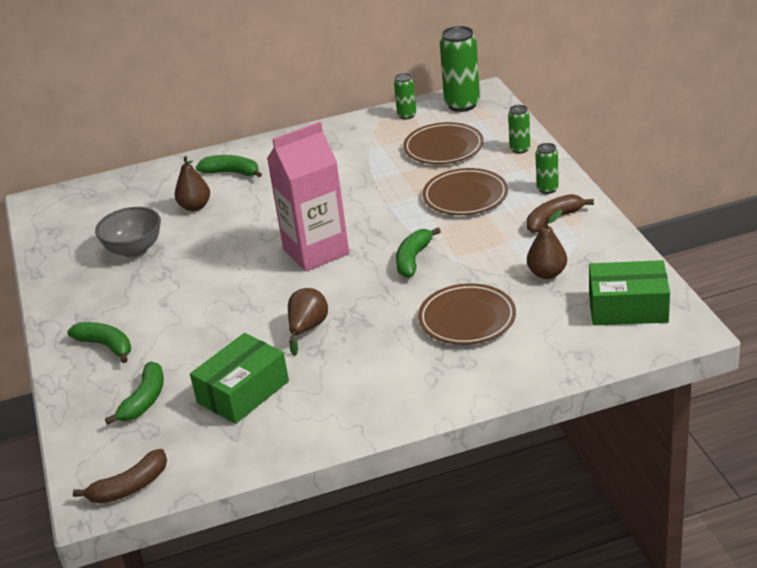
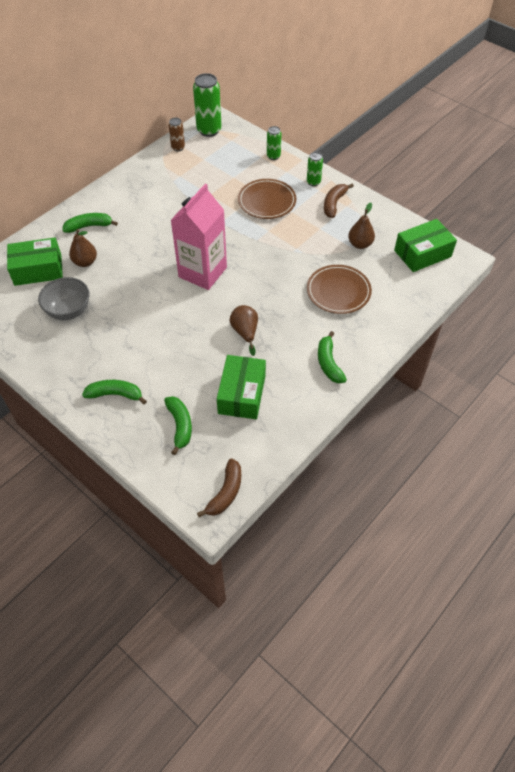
camera: 35 degrees left, 20 degrees up
green can [394,73,416,119] -> brown can [168,118,185,152]
green banana [396,228,441,278] -> green banana moved to [318,331,347,383]
brown plate [403,122,484,164] -> none
none -> green box [7,237,63,286]

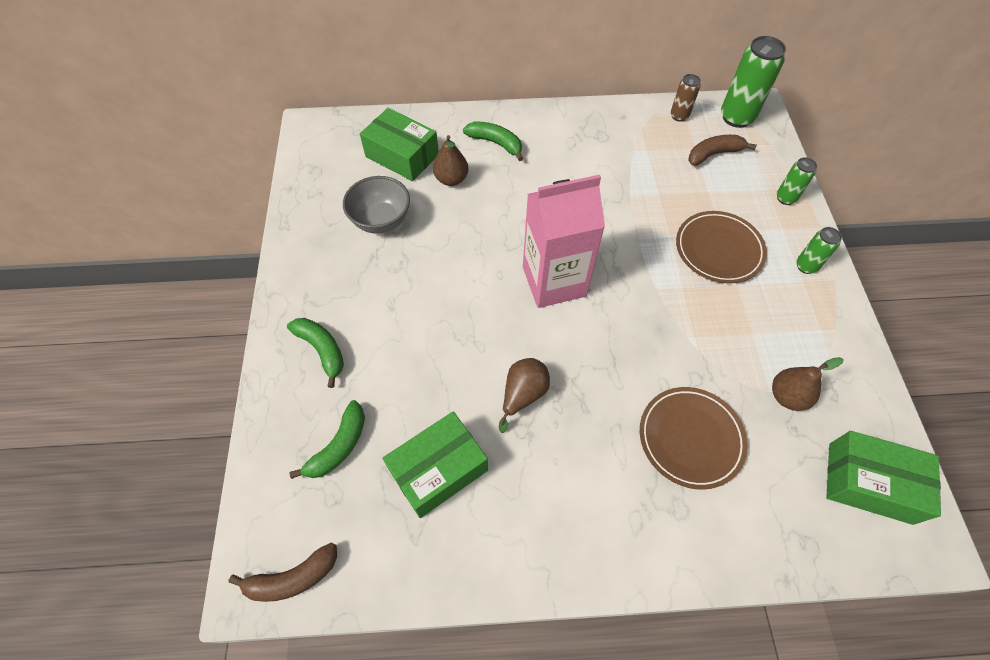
camera: 45 degrees right, 5 degrees up
green banana [318,331,347,383] -> none
brown banana [324,183,354,218] -> brown banana moved to [688,135,757,166]

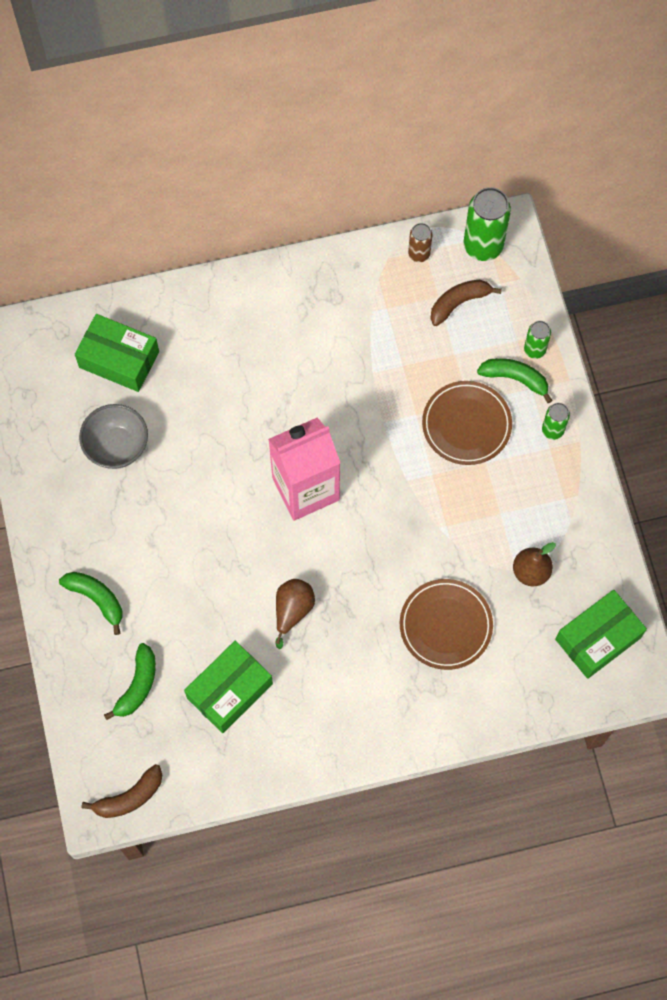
camera: 10 degrees left, 10 degrees up
brown pear [433,135,468,186] -> none
green banana [463,121,523,161] -> green banana moved to [477,358,553,404]
green box [826,431,941,525] -> green box turned 45 degrees counterclockwise [555,590,647,679]

